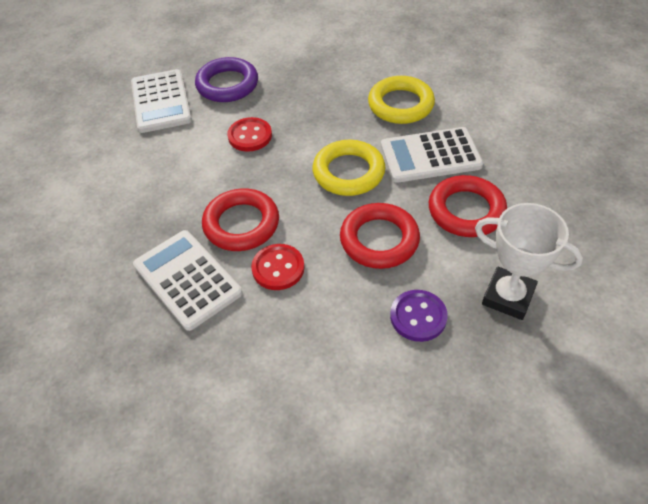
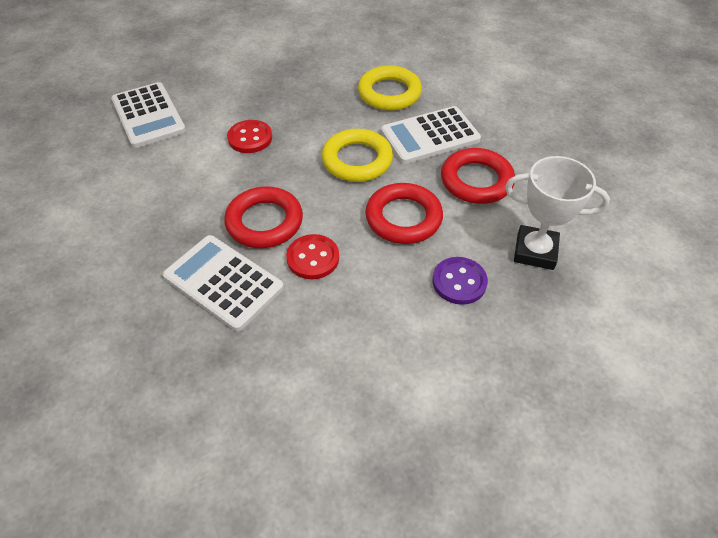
camera: 15 degrees left, 0 degrees up
purple ring [195,57,258,102] -> none

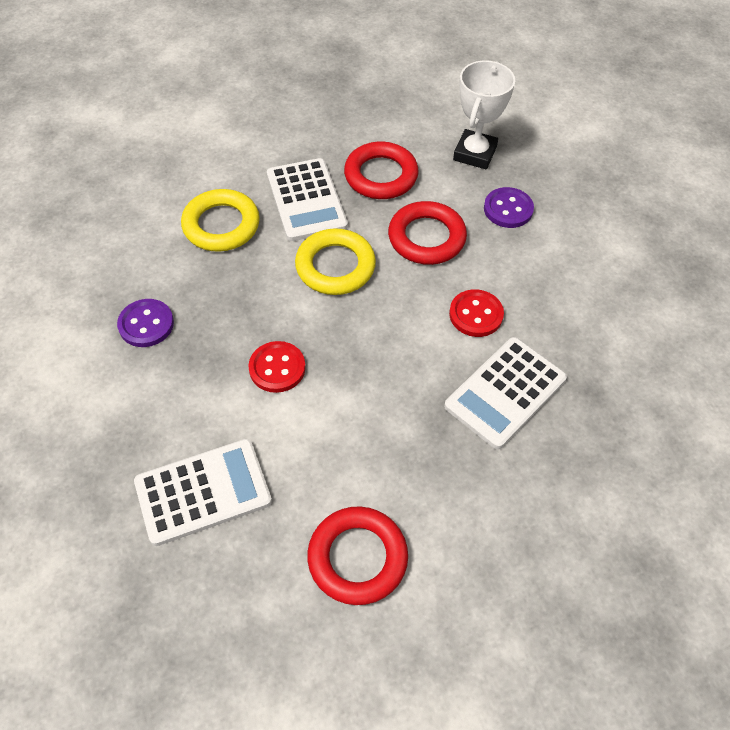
camera: 85 degrees left, 5 degrees up
red ring [224,187,303,248] -> red ring moved to [307,507,408,605]
none -> purple button [117,299,174,347]

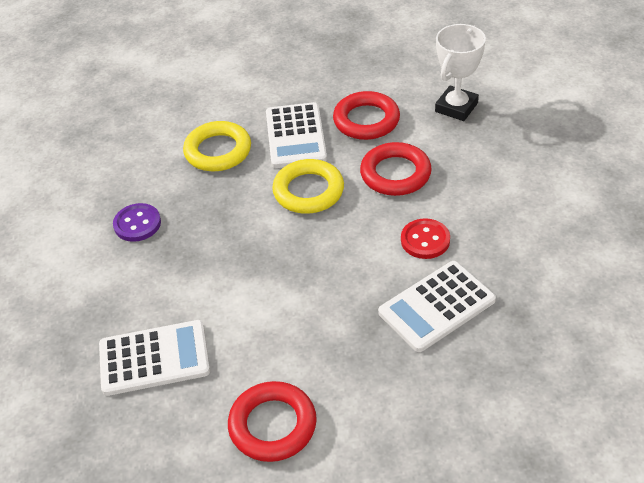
camera: 15 degrees right, 10 degrees down
red button [249,341,306,393] -> none
purple button [484,187,534,228] -> none

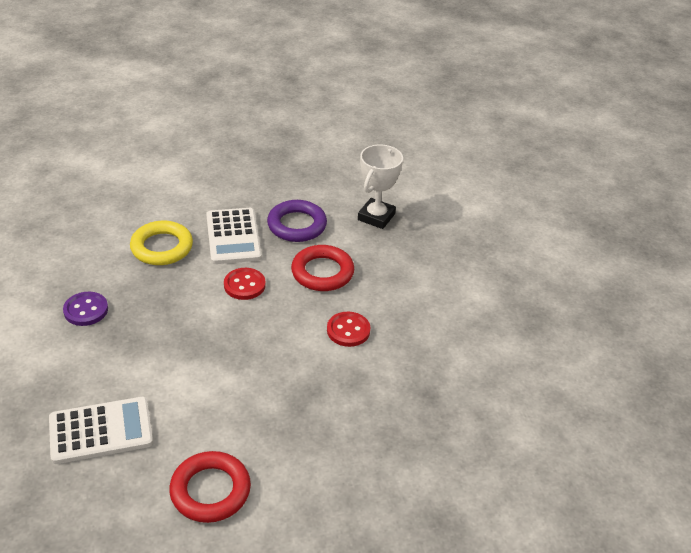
camera: 10 degrees left, 5 degrees down
yellow ring [272,159,344,214] -> red button [224,268,266,300]
red ring [333,91,400,140] -> purple ring [267,200,327,242]
white calculator [378,261,496,352] -> none

